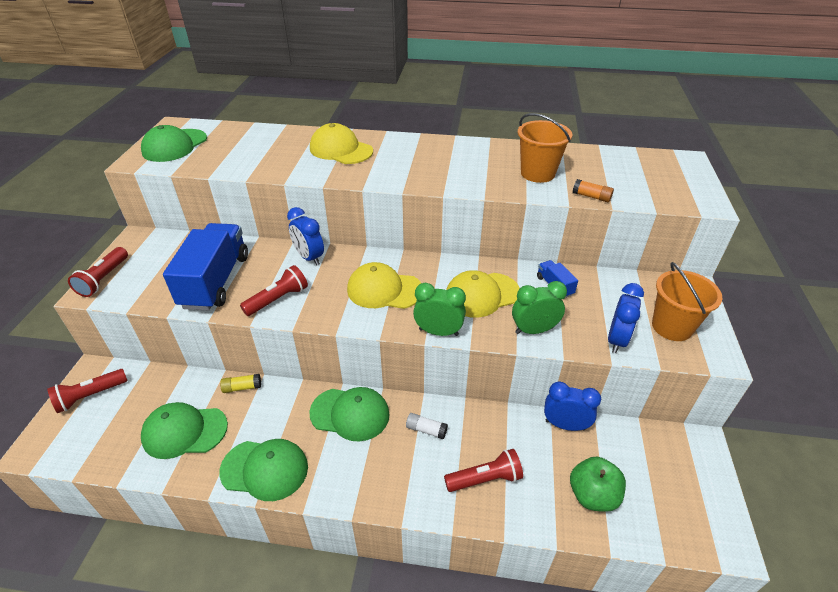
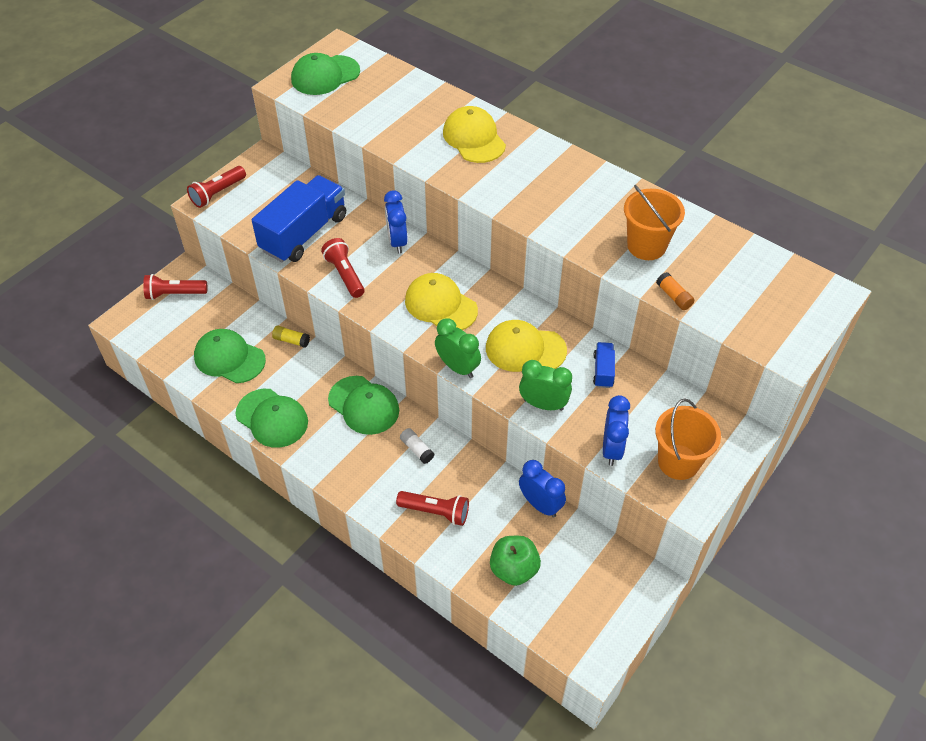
camera: 30 degrees right, 10 degrees up
red flashlight [240,265,308,316] -> red flashlight turned 105 degrees counterclockwise [321,238,365,298]
blue clock [608,283,644,353] -> blue clock turned 45 degrees counterclockwise [603,395,630,466]

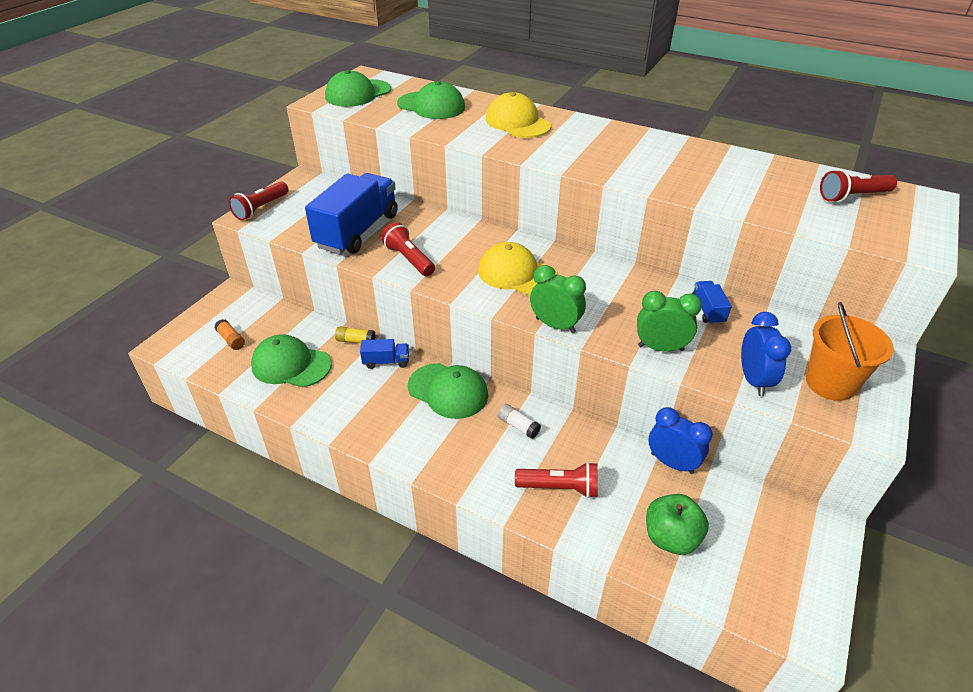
camera: 10 degrees left, 10 degrees down
red flashlight [143,274,207,300] -> red flashlight moved to [820,169,897,202]
green cap [235,389,308,448] -> green cap moved to [397,81,465,119]
blue clock [384,190,408,253] -> none
yellow cap [486,320,567,372] -> none
orange bucket [624,185,685,260] -> none
orange glue stick [656,272,694,310] -> orange glue stick moved to [214,319,245,350]
none -> blue truck [360,339,409,369]

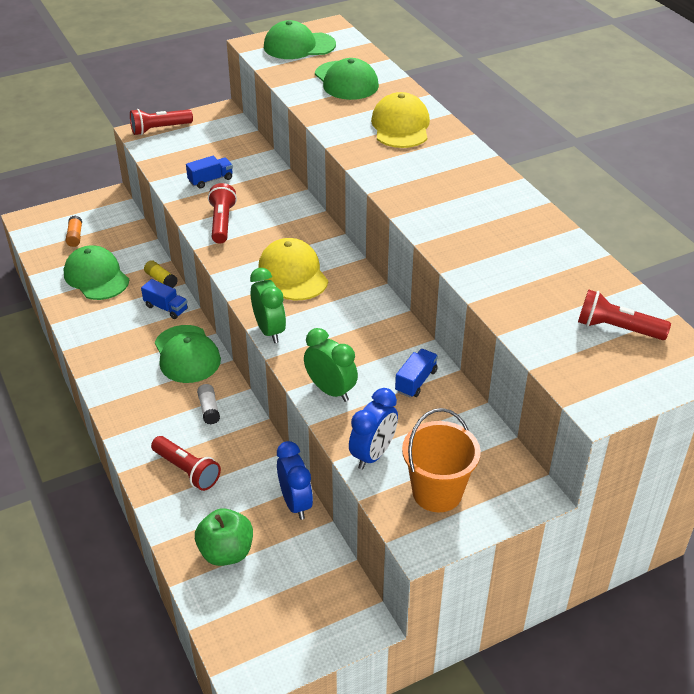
camera: 35 degrees right, 0 degrees up
blue truck [305,173,398,254] -> blue truck [186,156,233,189], size x0.44

